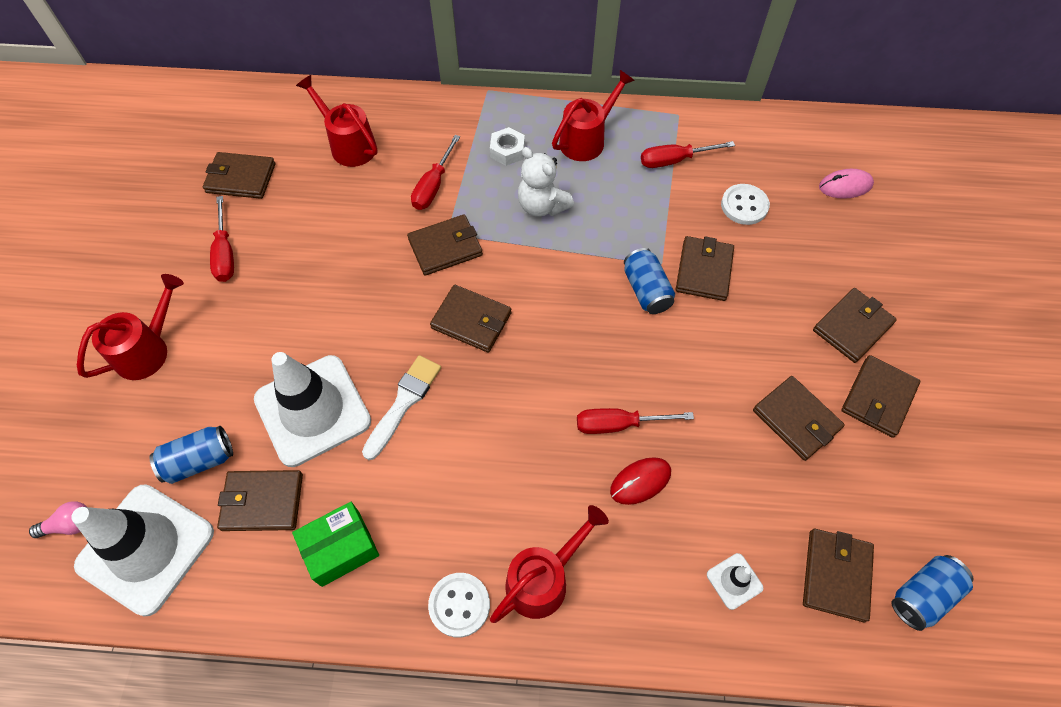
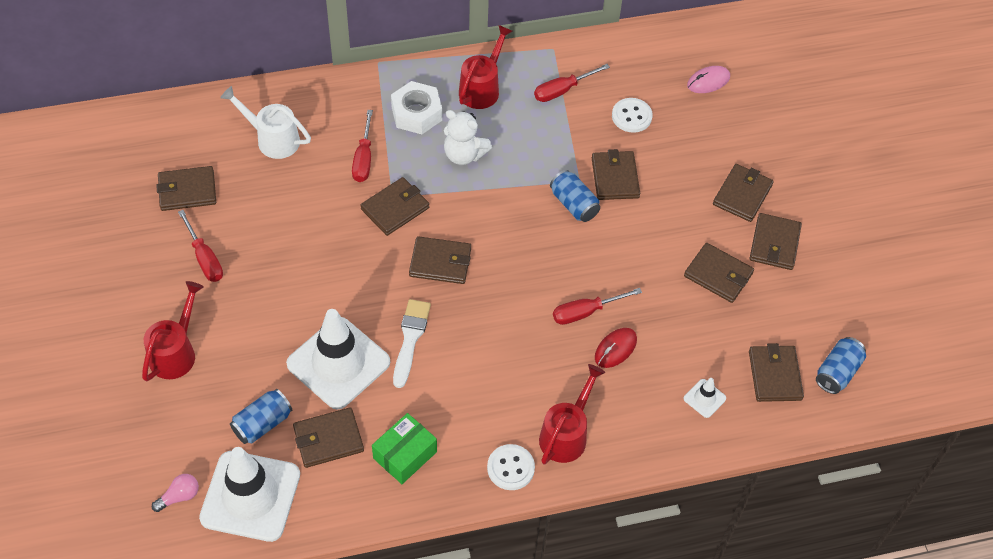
camera: 20 degrees left, 5 degrees down
red watering can [296,75,378,167] -> white watering can [220,86,311,159]
white nut [490,127,525,166] -> white nut [391,81,442,134], size x1.56

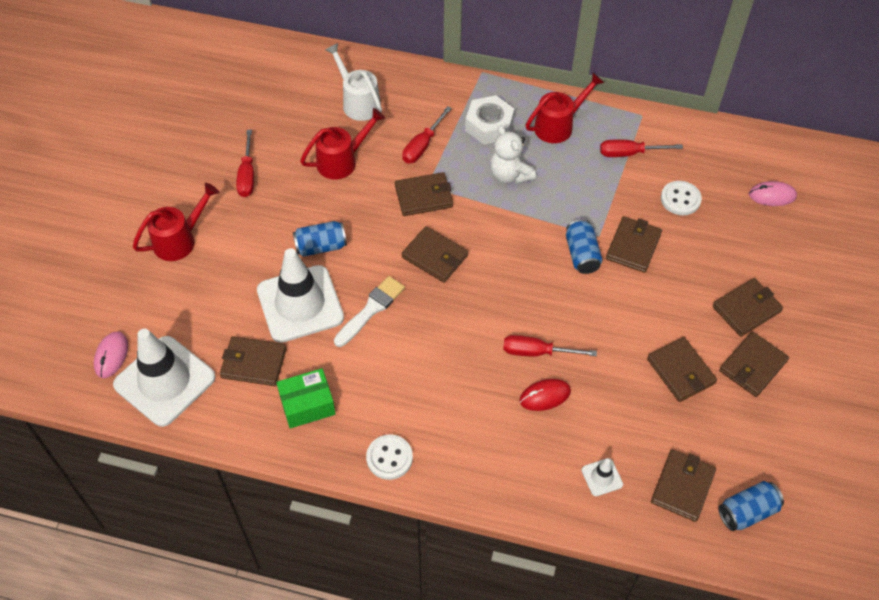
camera: 30 degrees right, 0 degrees up
pink light bulb [152,474,199,512] -> pink mouse [94,332,128,378]
brown wallet [156,166,216,211] -> none
blue can [230,389,292,444] -> blue can moved to [293,221,347,257]
red watering can [539,364,606,464] -> red watering can moved to [300,108,385,179]

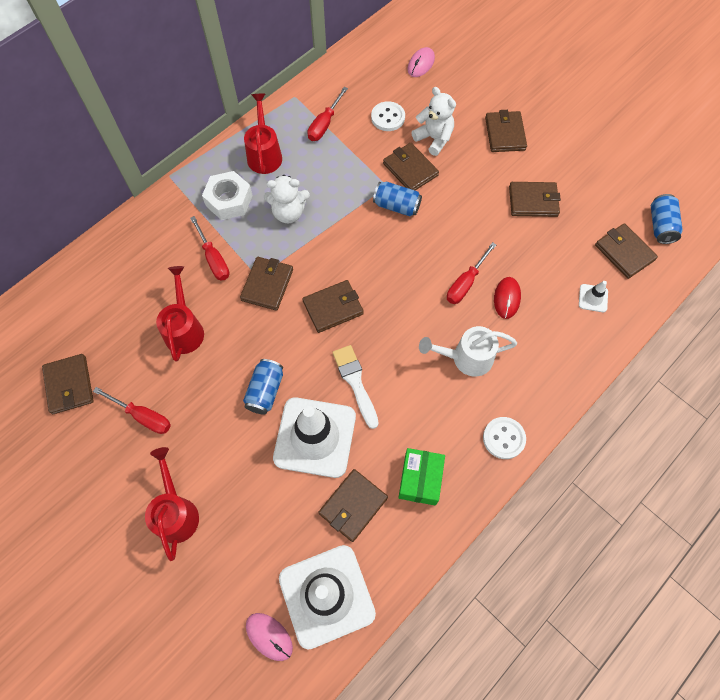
camera: 60 degrees left, 10 degrees up
white watering can [325,43,382,121] -> white watering can moved to [419,326,517,376]
brown wallet [719,332,789,397] -> brown wallet moved to [42,354,94,414]
none -> white teddy bear [411,87,456,156]

